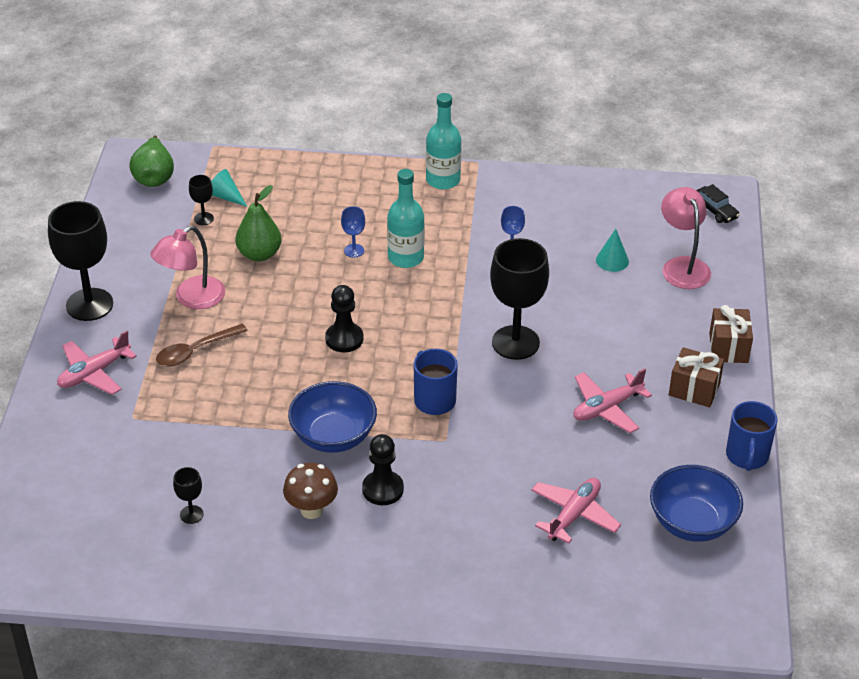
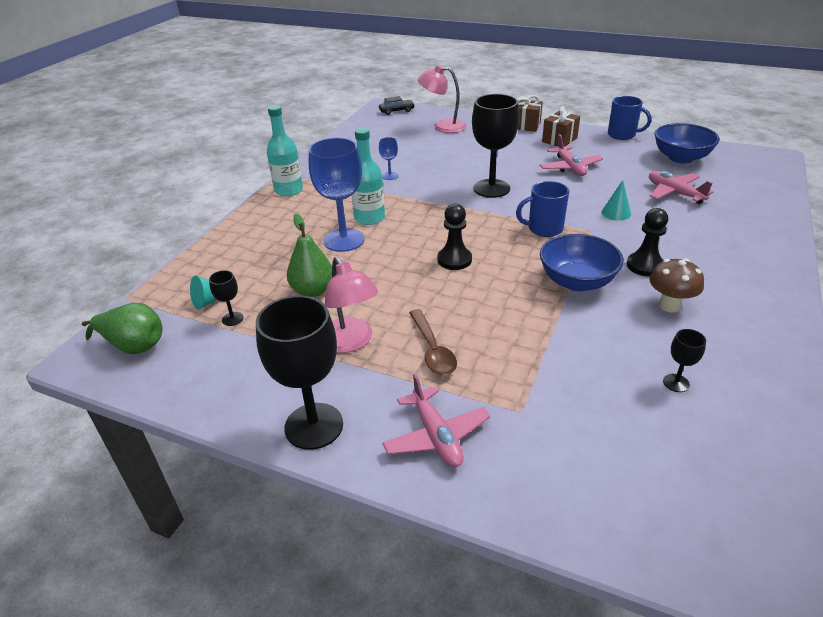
camera: 70 degrees left, 5 degrees down
blue goblet [341,206,365,258] -> blue goblet [309,138,365,252], size x2.24
turquoise cone [596,229,629,272] -> turquoise cone moved to [602,180,631,221]

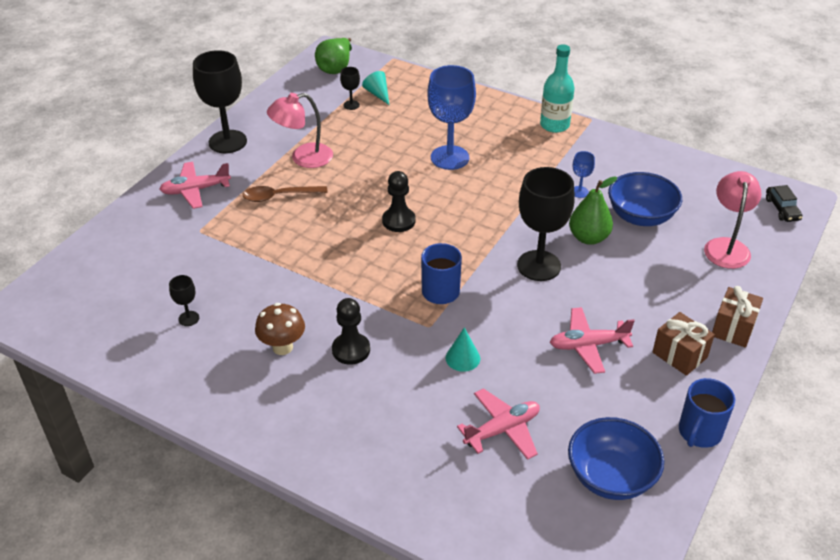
camera: 95 degrees right, 5 degrees up
green pear [287,213,332,297] -> green pear moved to [569,176,617,245]
turquoise bottle [351,128,385,225] -> none
blue bowl [540,234,624,291] -> blue bowl moved to [608,172,682,226]

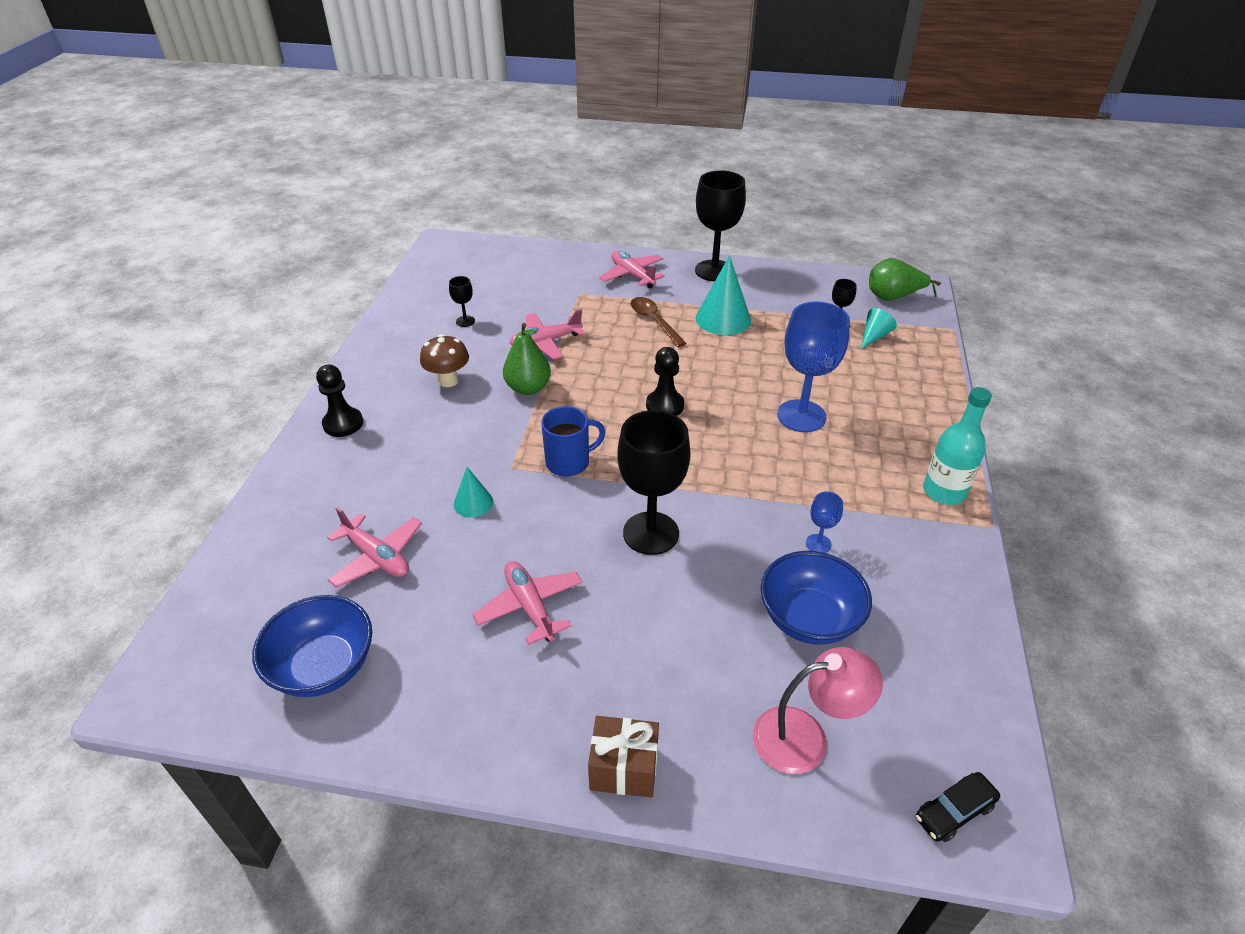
camera: 70 degrees right, 0 degrees up
pink lamp [267,93,333,168] -> turquoise cone [696,255,751,335]
black pawn [332,298,370,365] -> black pawn moved to [316,365,363,437]
green pear [569,176,617,245] -> green pear moved to [503,323,551,395]
brown gift [652,312,715,376] -> none
blue mug [679,378,735,448] -> none
none -> pink plane [510,309,585,360]

